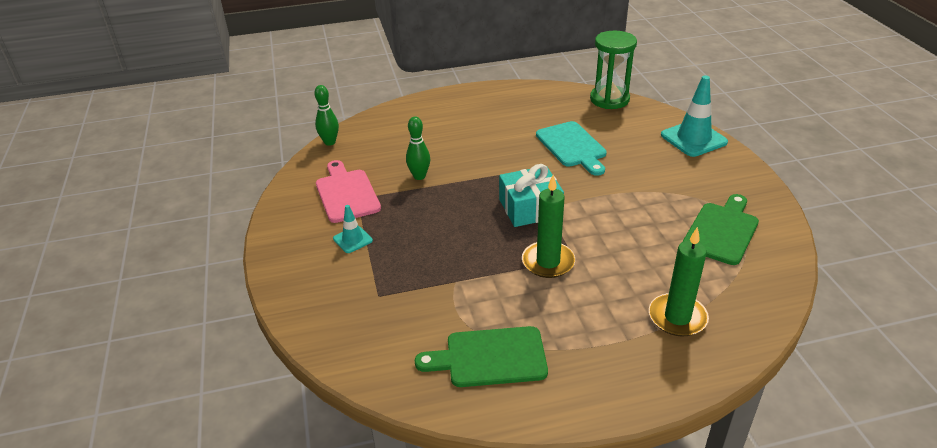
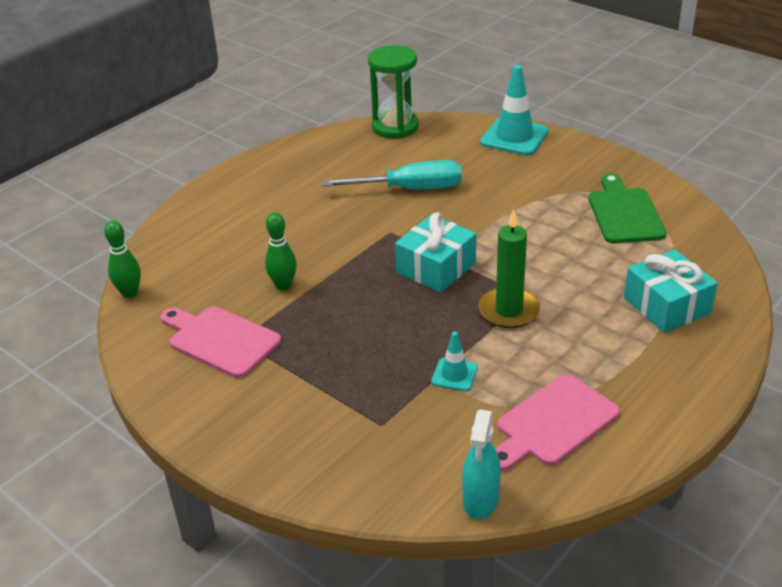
camera: 35 degrees left, 0 degrees up
turquoise traffic cone [333,205,373,253] -> turquoise traffic cone moved to [431,332,478,391]
green cutting board [415,326,548,387] -> pink cutting board [495,374,620,471]
turquoise cutting board [536,121,607,176] -> turquoise screwdriver [322,160,462,189]
green candle [649,227,709,337] -> turquoise gift [624,249,718,333]
none -> turquoise spray bottle [462,410,501,520]

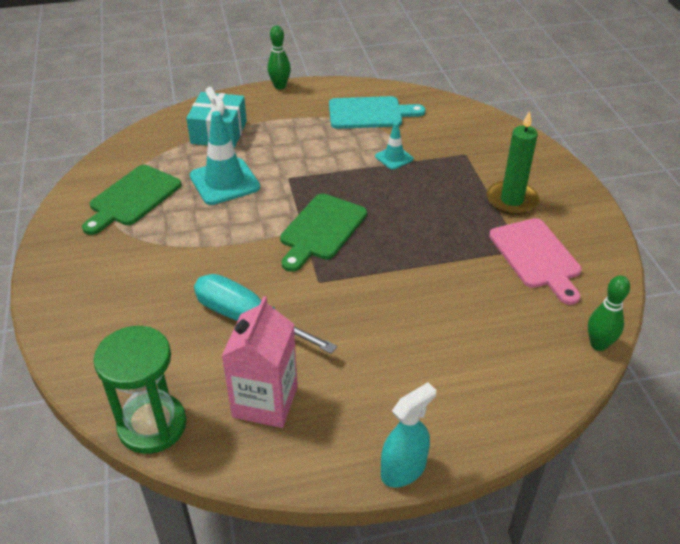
camera: 145 degrees left, 5 degrees up
green bowling pin [265,212,297,291] -> green bowling pin moved to [268,25,291,89]
turquoise gift [395,212,476,293] -> green cutting board [280,193,367,272]
turquoise spray bottle [462,410,501,520] -> turquoise spray bottle moved to [381,382,436,488]
green candle [479,209,540,328] -> green candle moved to [487,111,539,215]
turquoise traffic cone [480,65,549,155] -> turquoise traffic cone moved to [190,111,260,205]
pink cutting board [495,374,620,471] -> turquoise cutting board [329,96,425,129]
none -> pink carton [222,296,298,428]

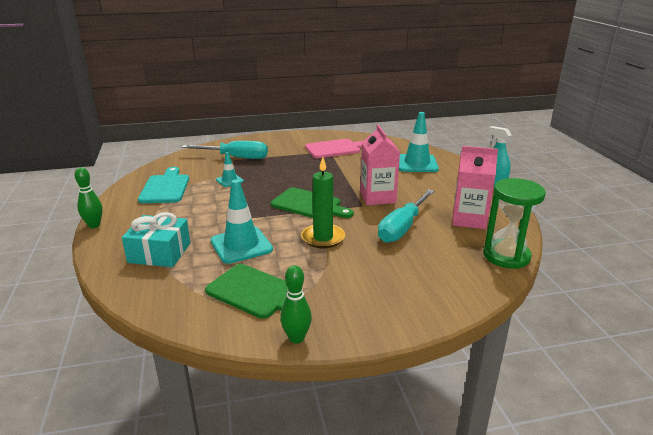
camera: 90 degrees left, 15 degrees down
green candle [487,111,539,215] -> green candle moved to [301,157,345,248]
green bowling pin [588,275,630,351] -> green bowling pin moved to [280,265,312,344]
none -> turquoise screwdriver [182,141,268,159]
none -> pink carton [360,125,400,205]
none -> turquoise traffic cone [399,112,439,172]

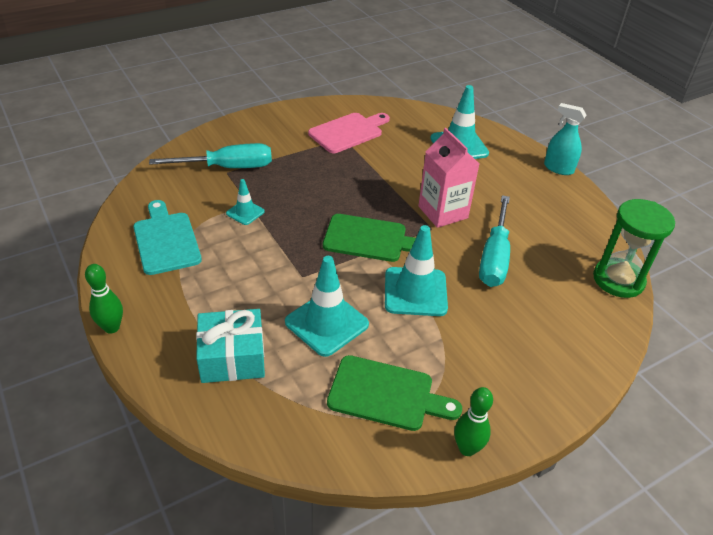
camera: 20 degrees left, 15 degrees up
green candle [301,157,345,248] -> turquoise traffic cone [385,225,448,316]
pink carton [452,146,498,229] -> none

